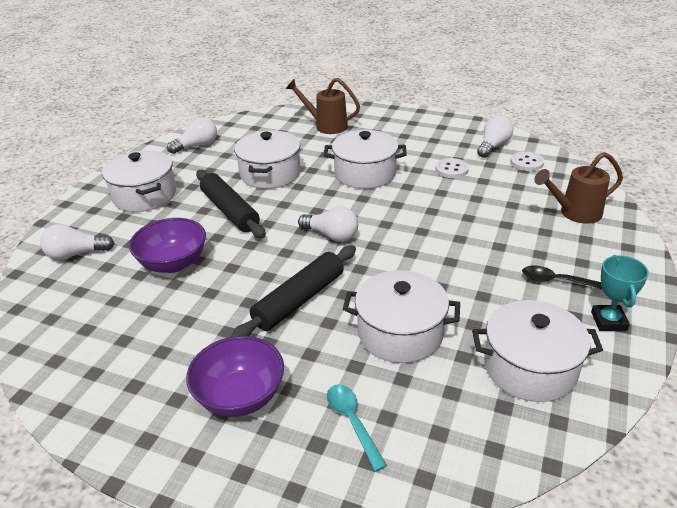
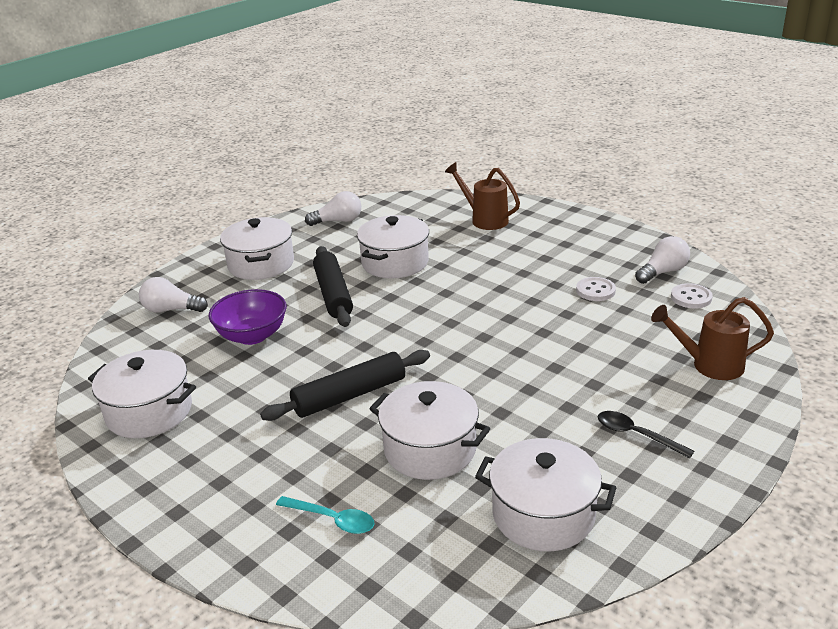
camera: 20 degrees right, 5 degrees down
purple bowl [186,336,284,417] -> none
white light bulb [298,206,358,242] -> none
white pot [324,130,407,189] -> white pot moved to [88,350,196,438]
turquoise spoon [327,384,387,471] -> turquoise spoon turned 120 degrees clockwise [276,496,374,534]
turquoise trophy [591,255,649,331] -> none

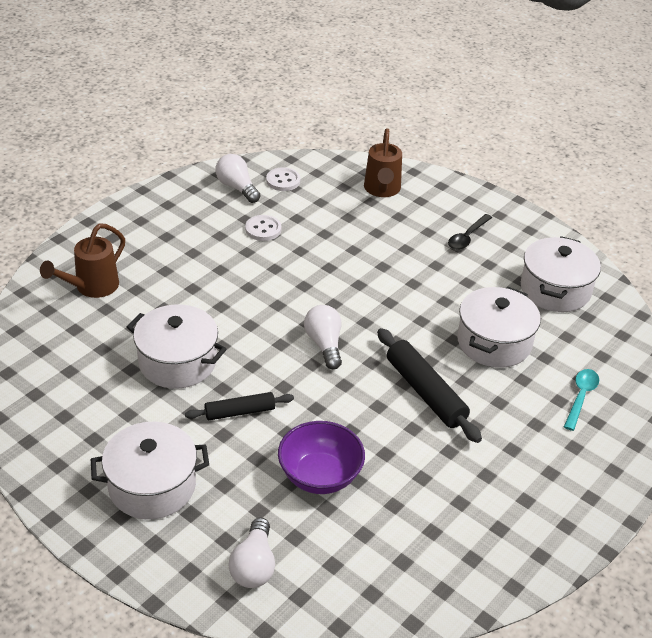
camera: 95 degrees left, 10 degrees up
white pot [88,350,196,438] -> none
white light bulb [305,191,361,226] -> white light bulb moved to [304,305,342,370]
black rolling pin [313,246,353,327] -> black rolling pin [185,392,294,420], size x0.62

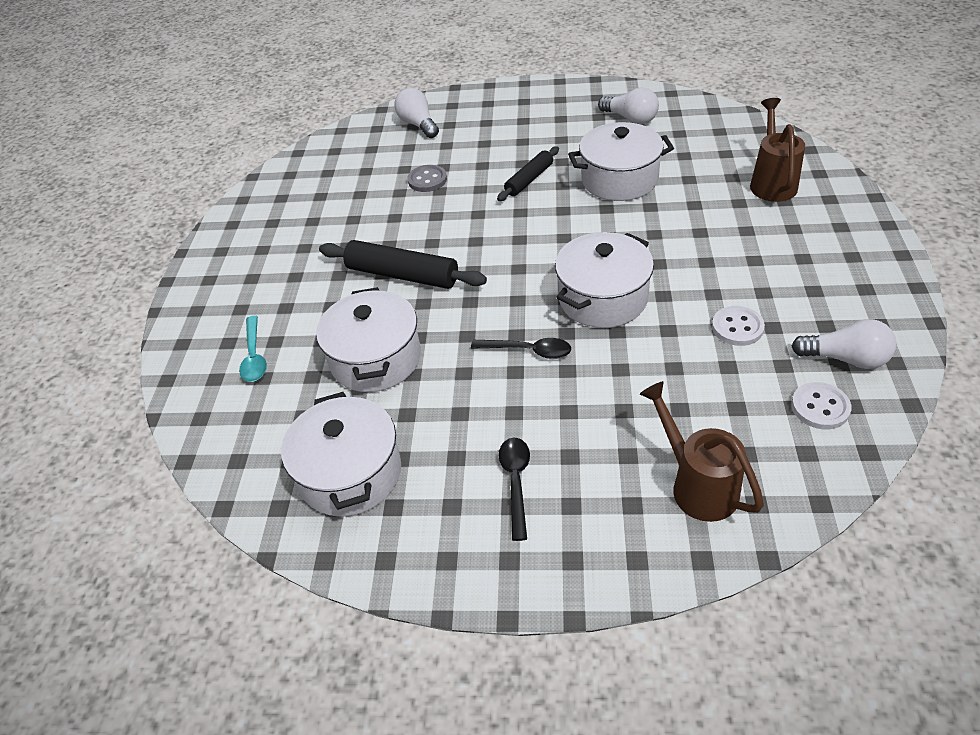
camera: 150 degrees right, 5 degrees up
white pot [91,422,209,520] -> white pot moved to [555,232,654,328]
purple bowl [278,421,365,494] -> grey button [407,165,447,192]
white light bulb [304,305,342,370] -> white light bulb moved to [598,87,659,124]
none -> black spoon [471,338,571,359]

